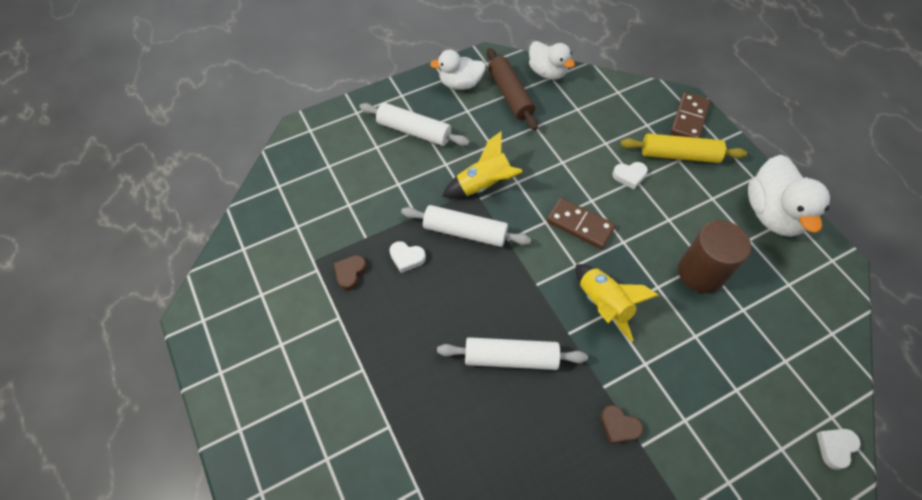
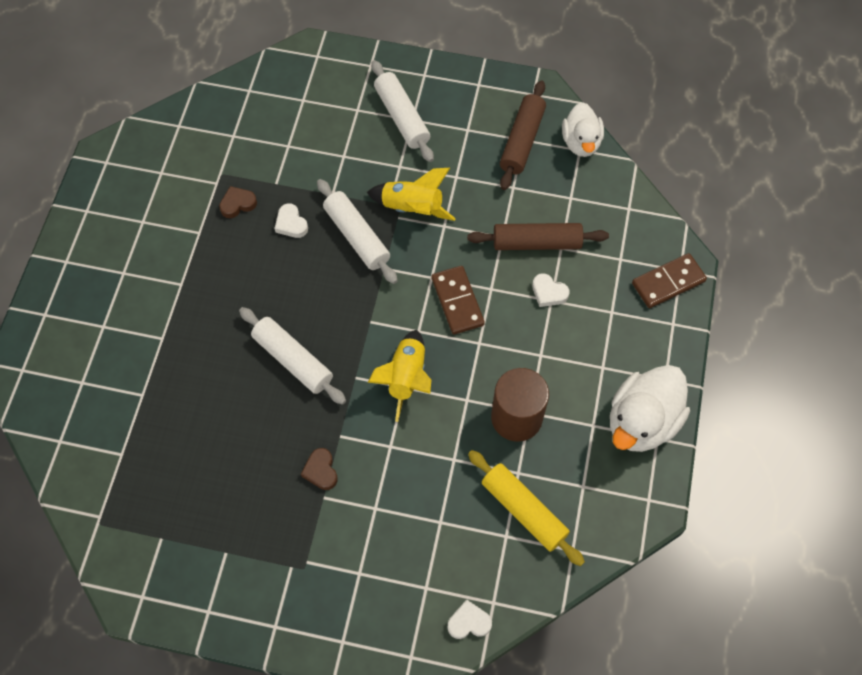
camera: 40 degrees right, 5 degrees up
white duck [430,50,486,90] -> none
yellow rolling pin [620,134,747,163] -> yellow rolling pin moved to [468,450,585,566]
none -> brown rolling pin [467,223,609,250]

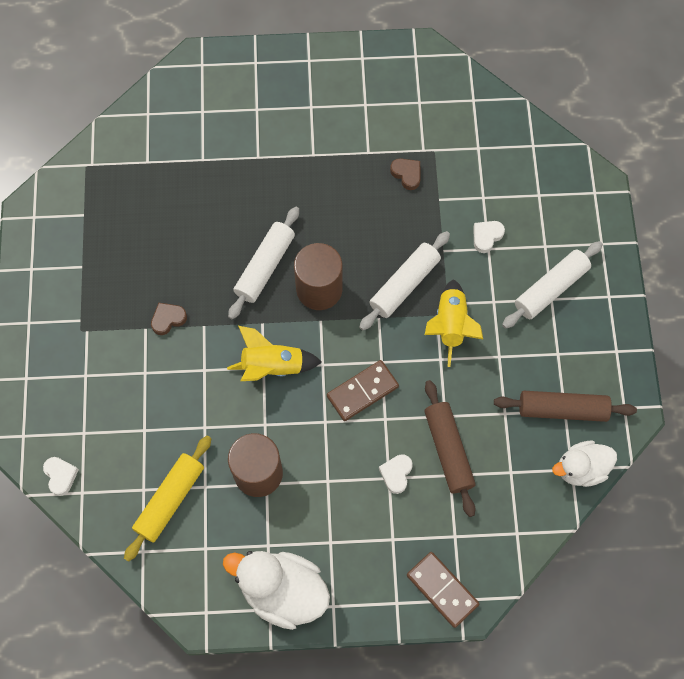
camera: 75 degrees right, 5 degrees up
white heart [275,203,308,238] -> white heart moved to [474,221,505,253]
none -> brown cylinder [294,243,343,310]

